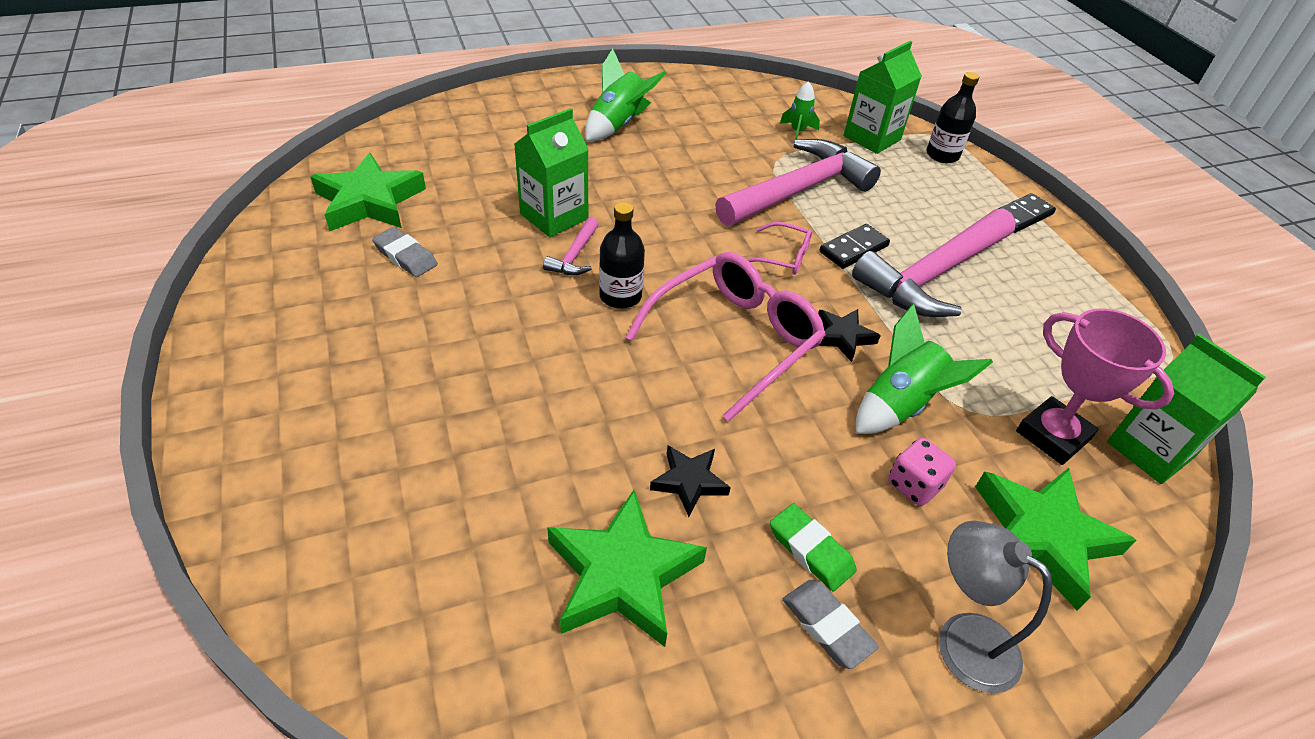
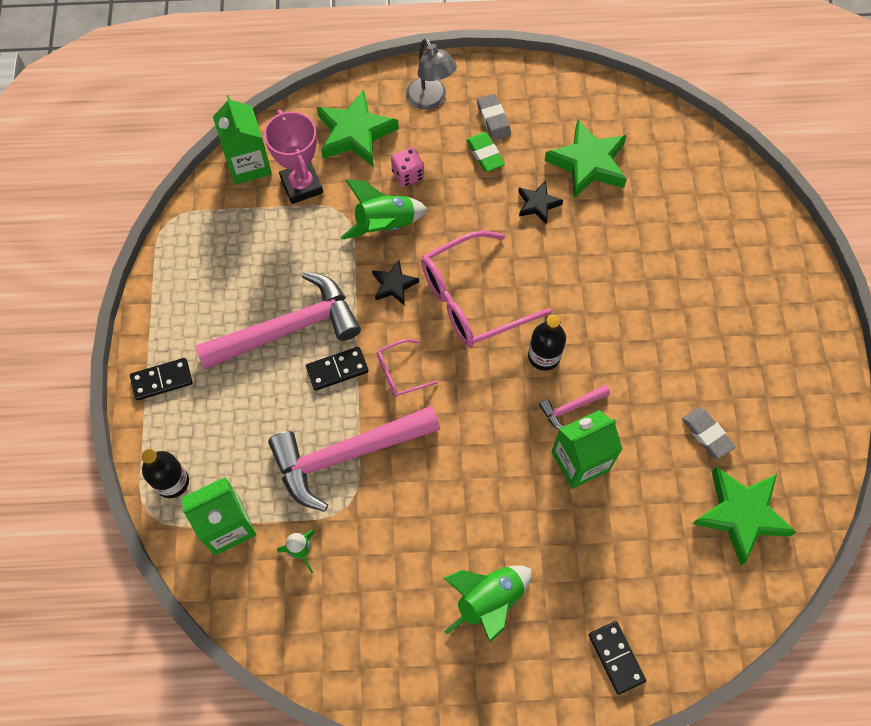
camera: 160 degrees left, 20 degrees up
pink hammer [543,217,599,275] -> pink hammer turned 150 degrees counterclockwise [539,385,610,429]
pink glasses [747,222,812,275] -> pink glasses turned 60 degrees counterclockwise [377,339,438,397]
none -> black domino [589,621,646,695]

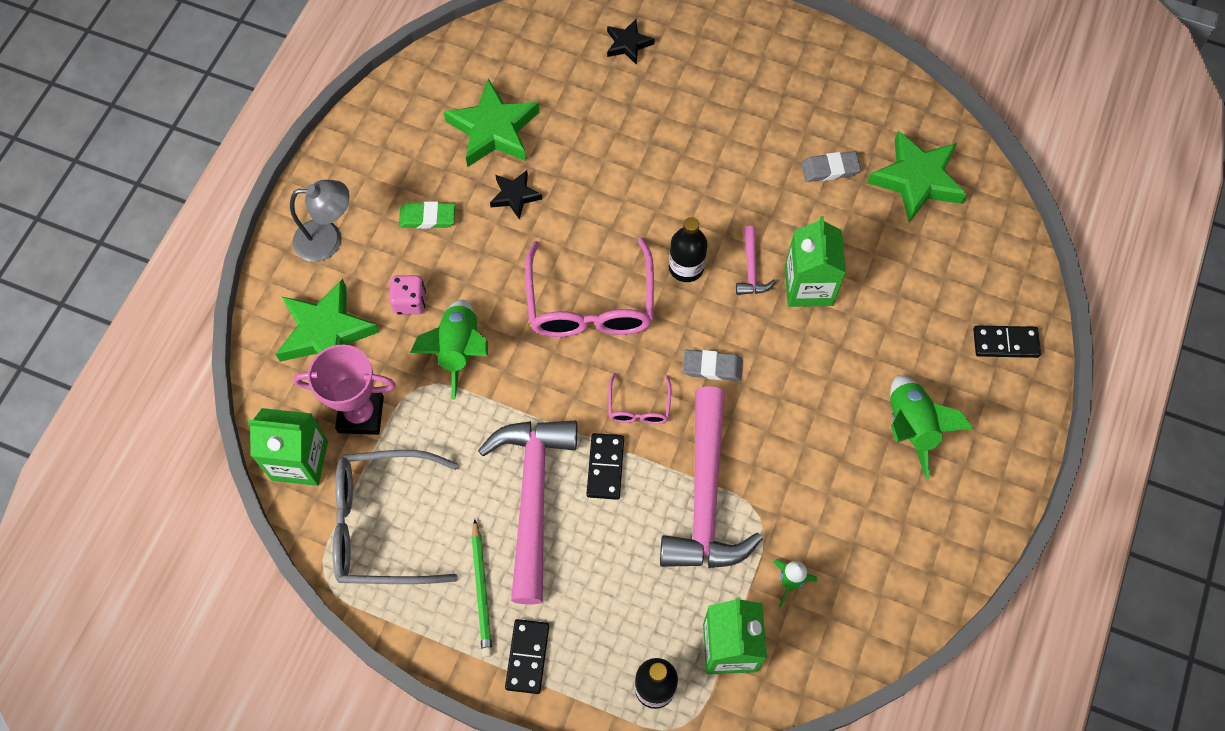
camera: 65 degrees left, 0 degrees up
black star [372,260,419,306] -> black star moved to [607,19,655,65]
grey eraser [477,94,511,140] -> grey eraser moved to [683,350,743,381]
none -> grey glasses [333,450,458,584]
none -> green pencil [472,519,493,657]

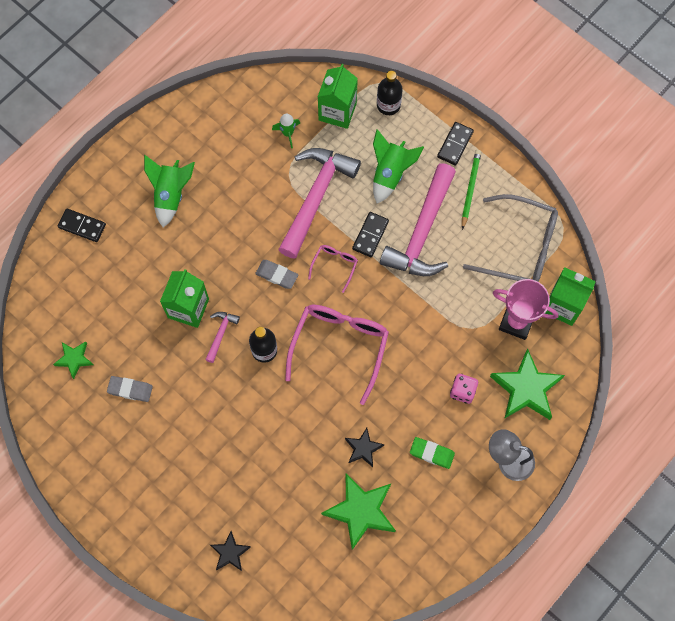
camera: 160 degrees left, 5 degrees up
green rocket [410,300,488,400] -> green rocket moved to [373,129,424,204]
green star [867,131,967,223] -> green star [53,341,93,379], size x0.54

